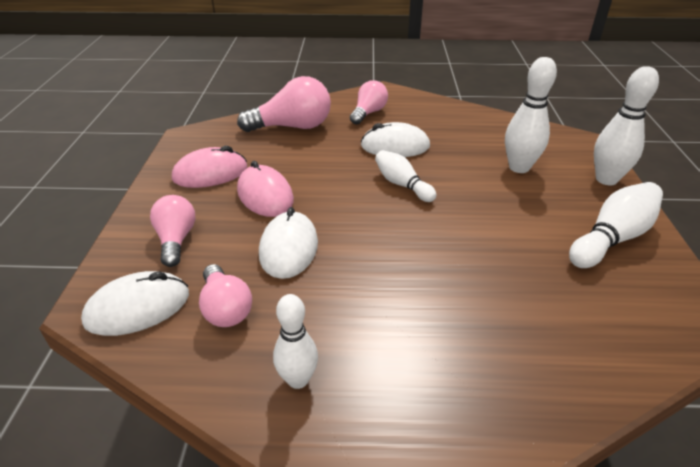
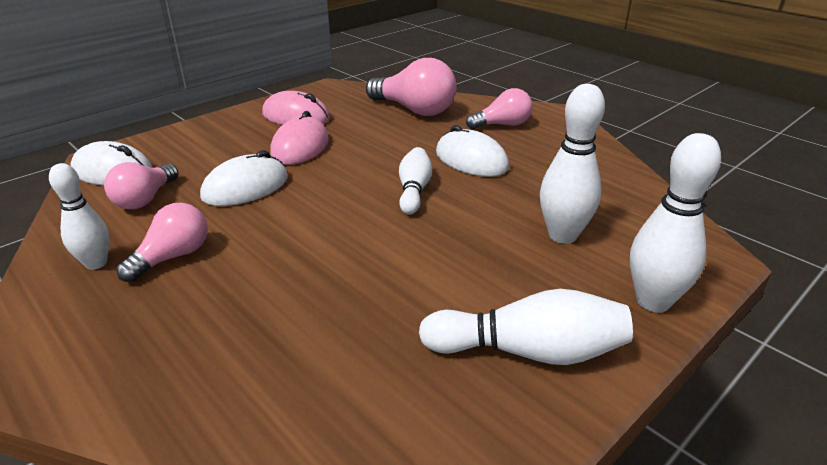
camera: 45 degrees right, 5 degrees down
pink light bulb [150,195,195,267] -> pink light bulb moved to [117,203,208,282]

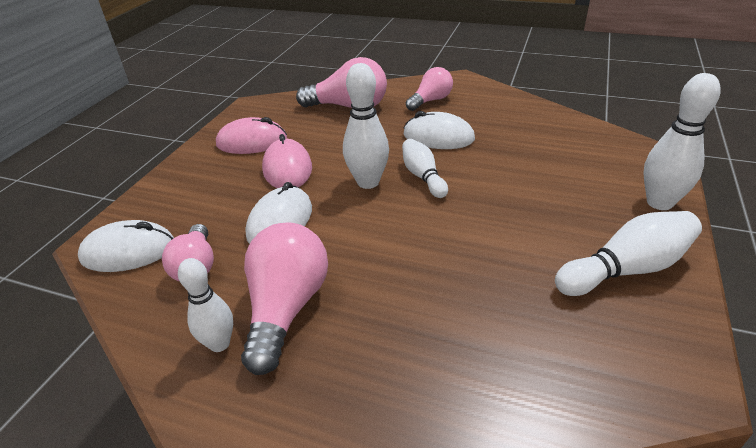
camera: 25 degrees left, 5 degrees up
pink light bulb [117,203,208,282] -> pink light bulb [241,223,328,375], size x1.58
white bowling pin [540,84,605,244] -> white bowling pin moved to [343,63,389,189]

